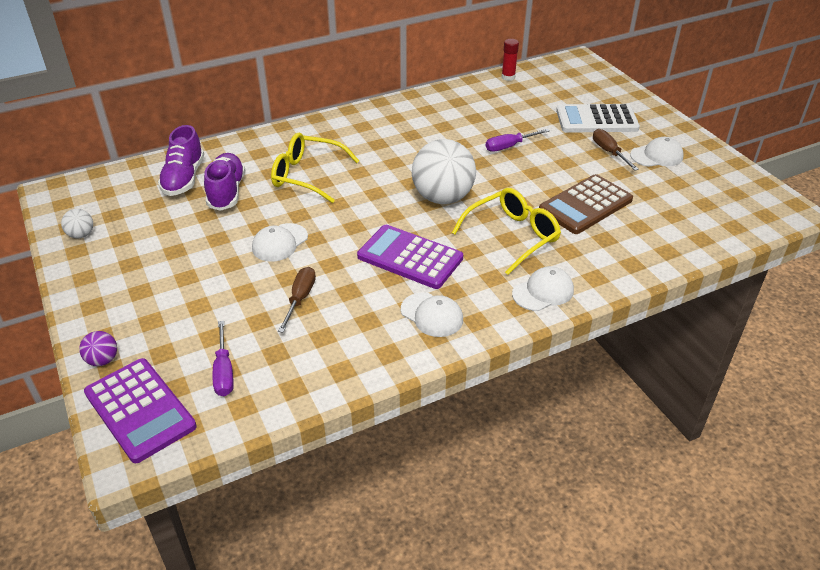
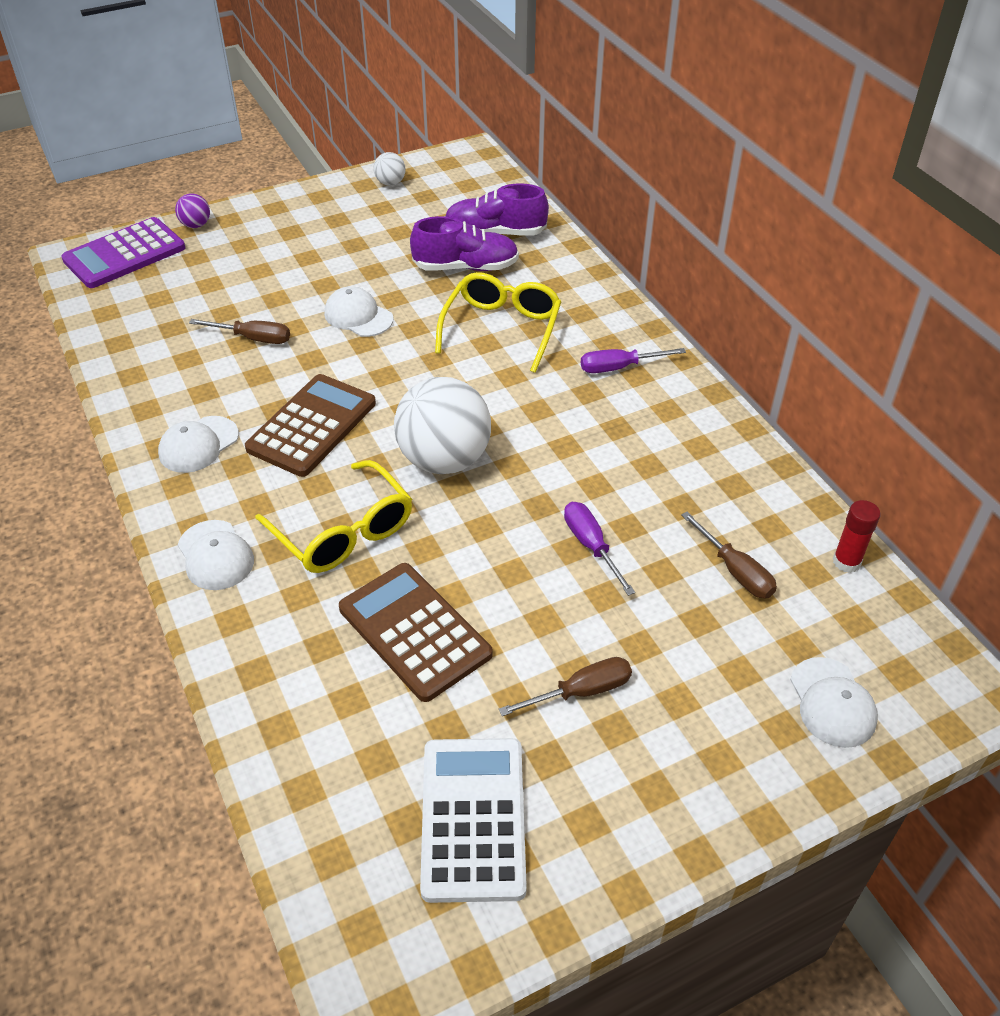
camera: 90 degrees right, 5 degrees up
purple screwdriver [213,321,234,396] -> purple screwdriver moved to [581,348,686,373]
purple calculator [357,225,463,289] -> brown calculator [245,374,376,477]
white calculator [556,104,640,133] -> white calculator moved to [420,738,527,903]
white cap [630,137,684,167] -> white cap moved to [790,657,878,748]
none -> brown screwdriver [681,512,777,599]

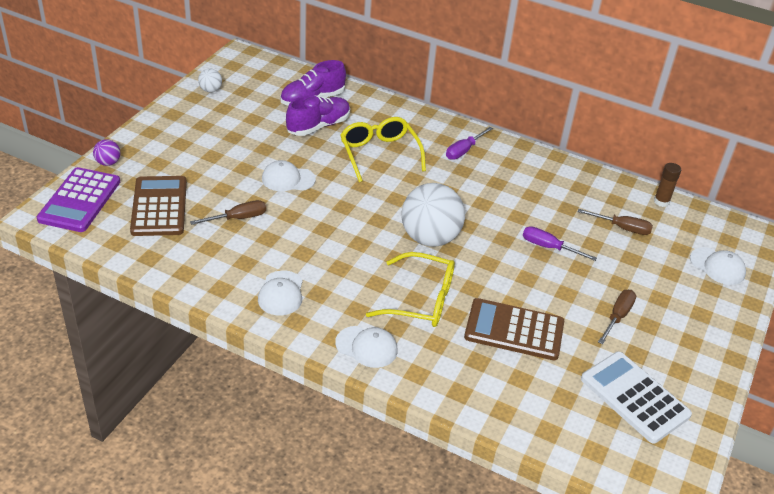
camera: 40 degrees left, 5 degrees down
brown calculator [245,374,376,477] -> brown calculator moved to [130,176,187,236]
red glue stick [833,500,880,573] -> brown glue stick [654,163,681,207]

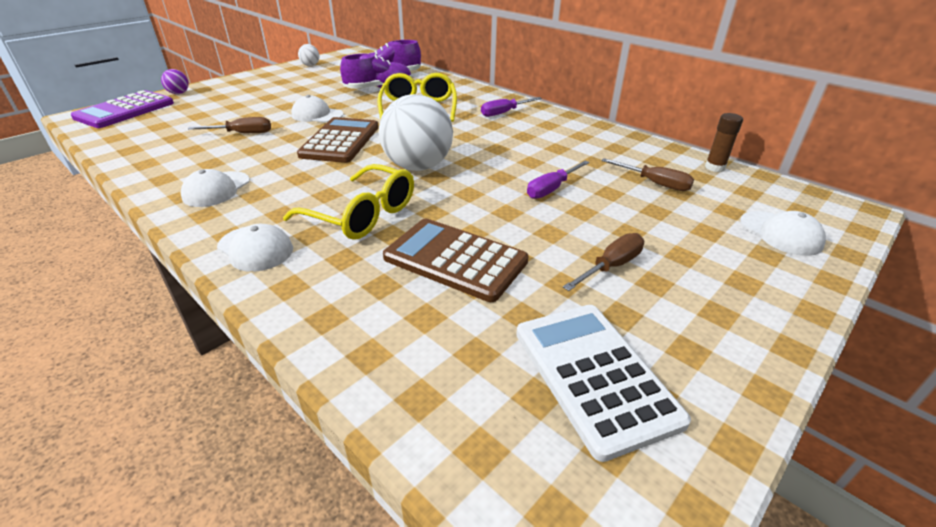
camera: 20 degrees right, 5 degrees down
brown calculator [130,176,187,236] -> brown calculator moved to [297,117,379,163]
purple screwdriver [523,226,597,261] -> purple screwdriver turned 90 degrees counterclockwise [527,161,590,199]

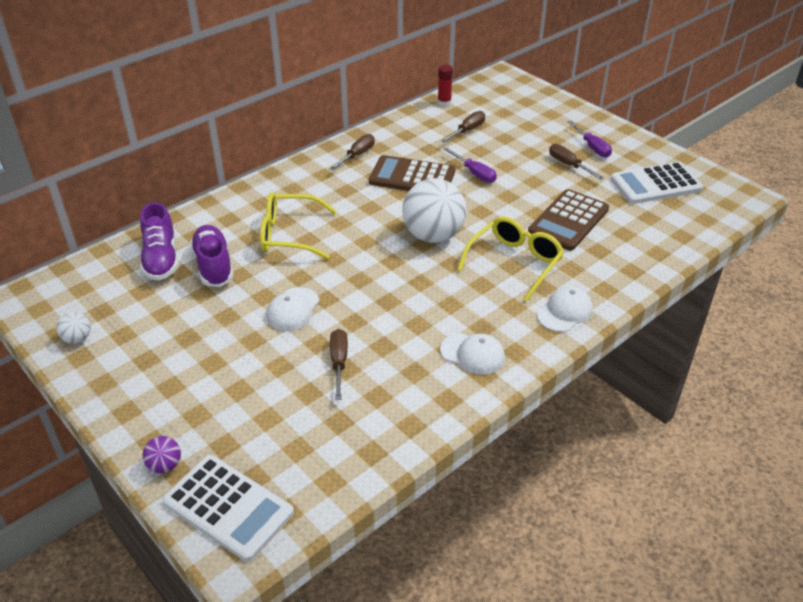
camera: 85 degrees left, 5 degrees up
purple calculator [71,90,174,128] -> white calculator [162,455,294,562]
brown calculator [297,117,379,163] -> brown calculator moved to [369,155,455,191]
purple screwdriver [481,97,542,117] -> purple screwdriver moved to [567,121,612,157]
brown glue stick [705,113,743,172] -> red glue stick [438,65,453,106]
white cap [740,211,826,256] -> none
none -> brown screwdriver [329,134,375,171]

